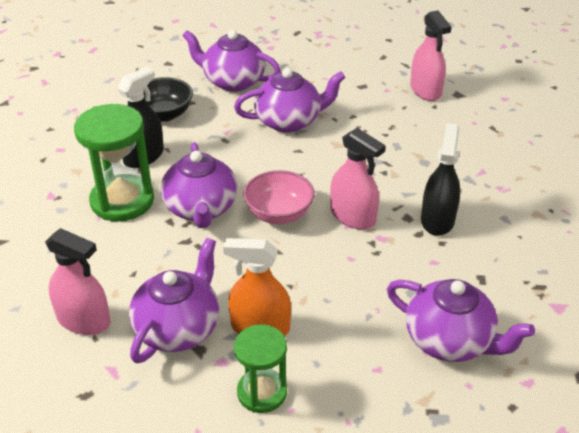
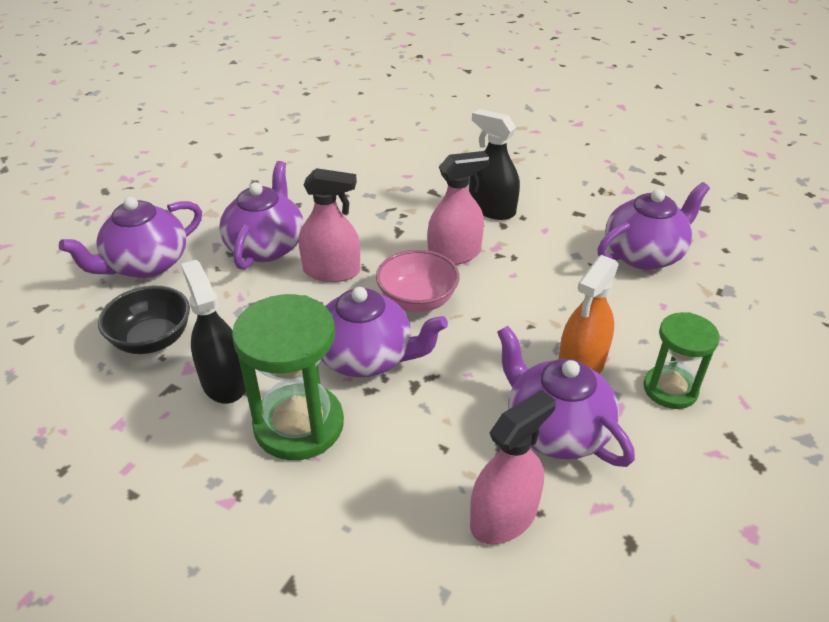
camera: 65 degrees left, 0 degrees up
pink spray bottle [410,10,451,101] -> pink spray bottle moved to [299,168,360,282]

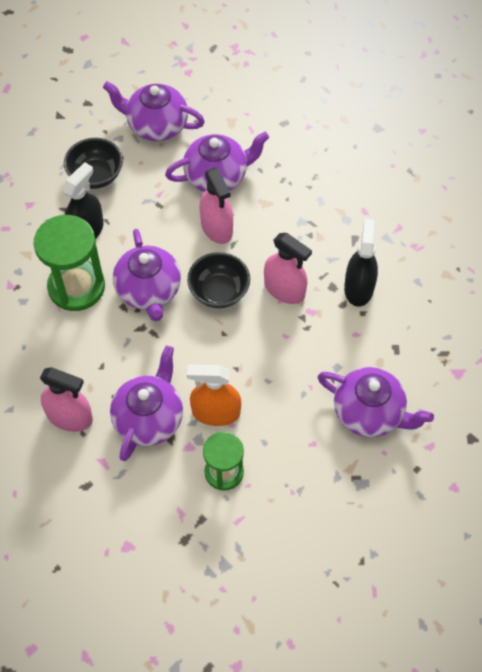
camera: 60 degrees right, 20 degrees up
pink bowl [376,250,460,312] -> black bowl [187,252,250,308]

